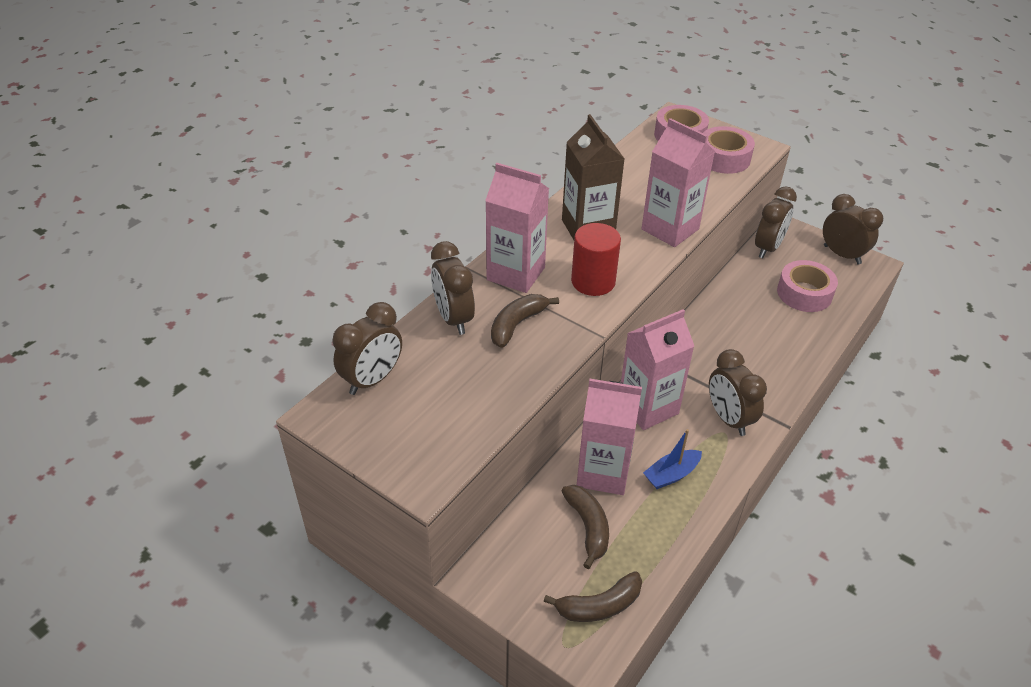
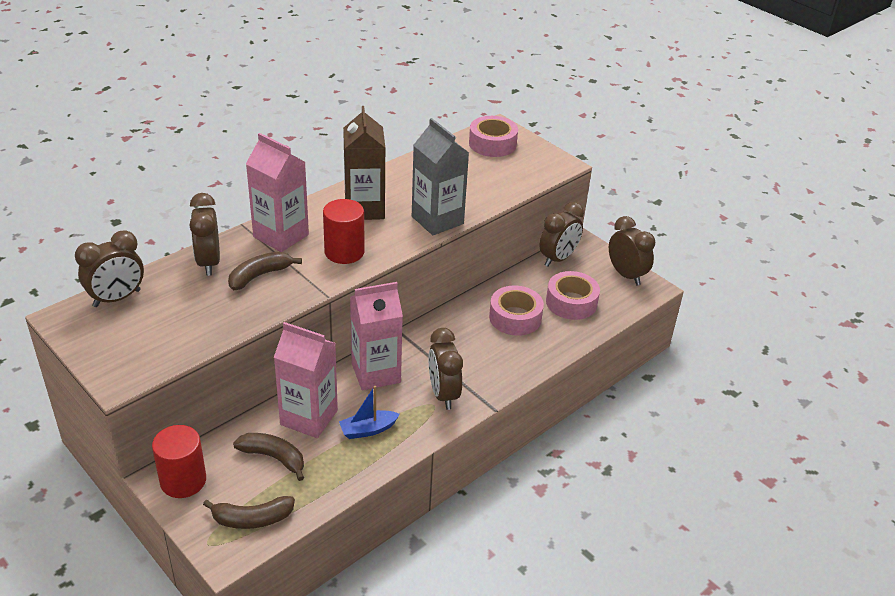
camera: 10 degrees right, 5 degrees down
brown banana [561,485,609,569] -> brown banana turned 60 degrees counterclockwise [233,433,304,481]
pink carton [641,118,715,247] -> grey carton [412,118,469,235]
pink tape [703,126,755,174] -> pink tape moved to [489,286,544,336]
none -> red cylinder [152,425,206,498]

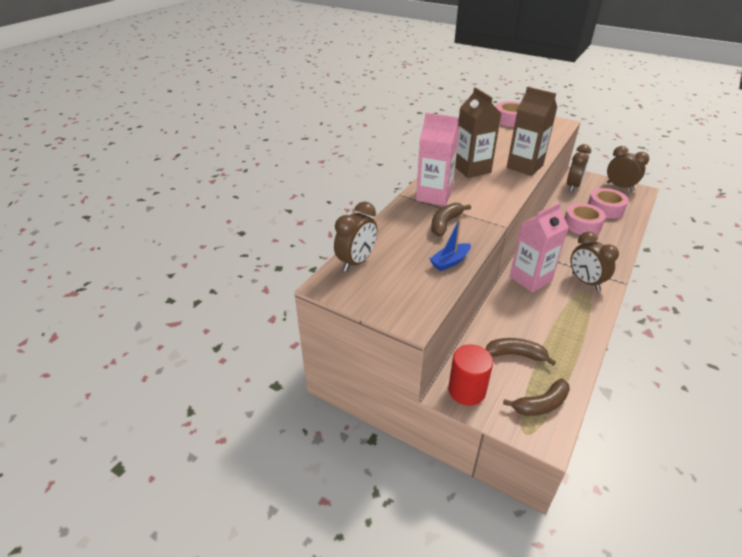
camera: 15 degrees left, 0 degrees up
brown clock [190,193,220,276] -> none
pink carton [274,322,338,438] -> none
red cylinder [323,199,365,264] -> none
blue boat [339,386,400,439] -> blue boat moved to [429,218,471,271]
grey carton [412,118,469,235] -> brown carton [507,87,557,176]

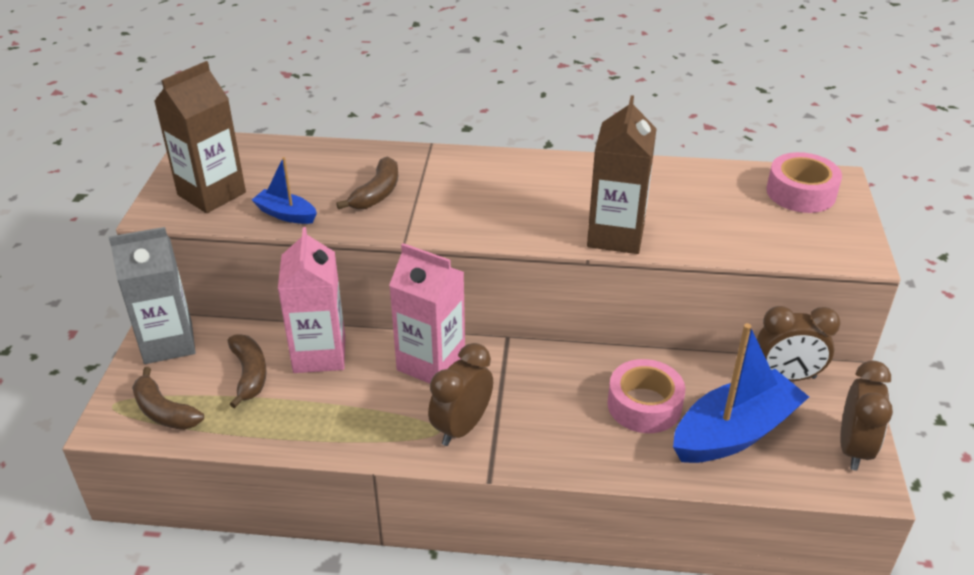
camera: 65 degrees right, 0 degrees up
brown clock [334,202,377,272] -> none
pink carton [416,113,459,206] -> pink carton moved to [278,227,345,373]
brown banana [431,203,471,236] -> brown banana turned 105 degrees clockwise [336,156,398,210]
red cylinder [448,344,493,406] -> grey carton [109,227,196,364]
brown carton [455,87,501,178] -> brown carton moved to [154,61,246,213]
pink tape [588,188,628,219] -> blue boat [673,323,809,463]

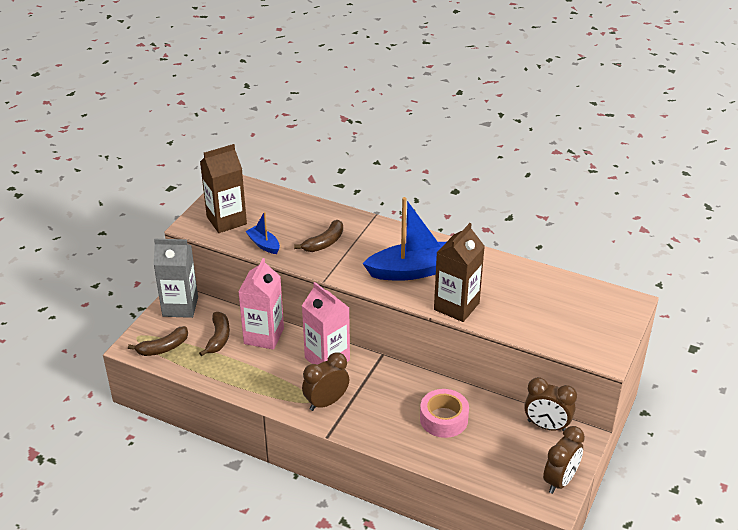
camera: 20 degrees right, 0 degrees up
brown banana [132,367,204,430] -> brown banana turned 90 degrees counterclockwise [128,326,188,356]
blue boat [673,323,809,463] -> blue boat moved to [363,197,446,281]
pink tape [766,152,842,213] -> none

